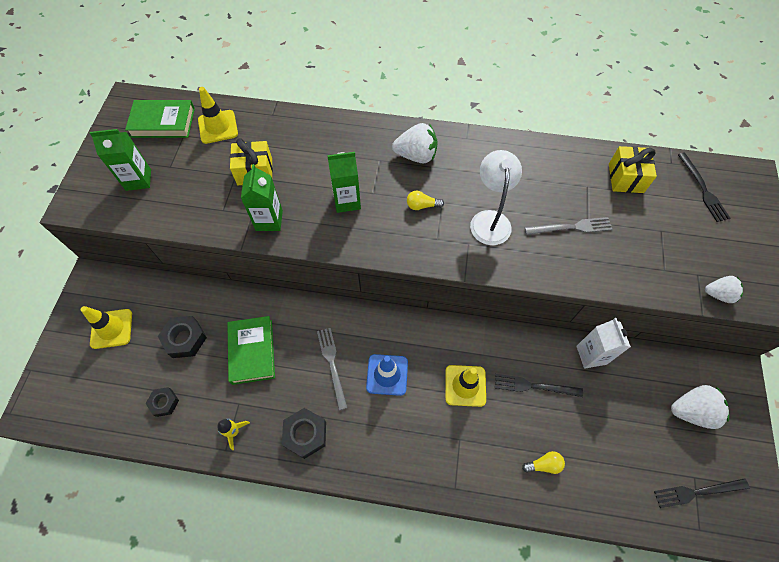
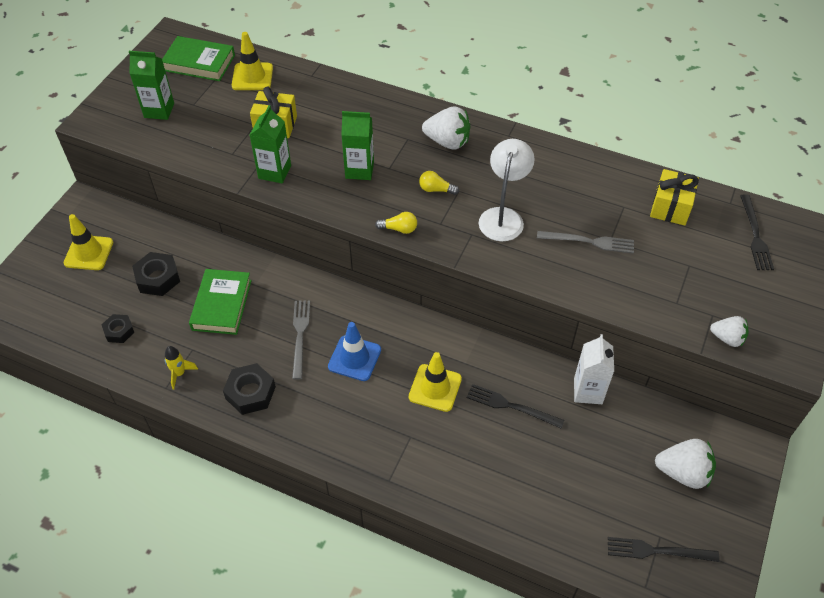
camera: 15 degrees right, 10 degrees down
yellow light bulb [522,451,565,474] -> yellow light bulb moved to [375,212,417,234]

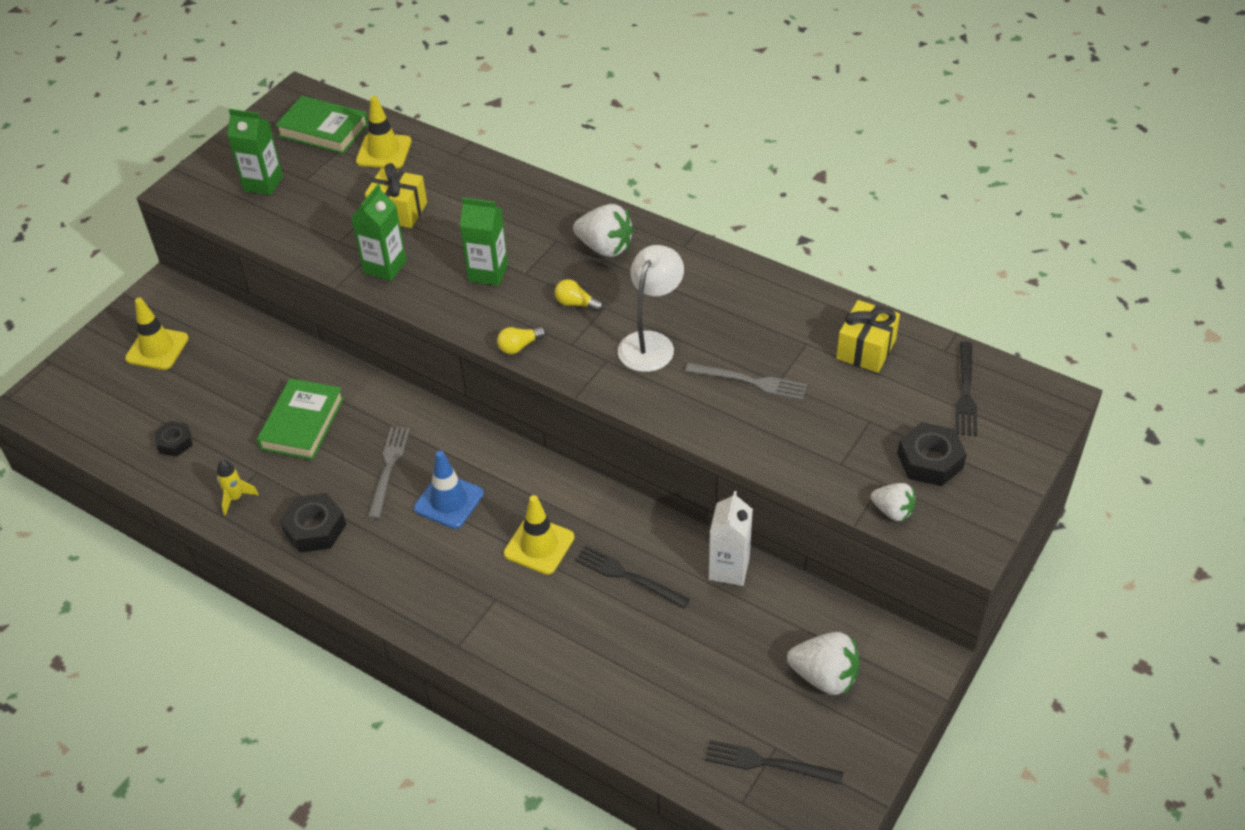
camera: 10 degrees right, 5 degrees down
black nut [132,252,180,296] -> black nut moved to [897,422,967,486]
yellow light bulb [375,212,417,234] -> yellow light bulb turned 135 degrees clockwise [497,327,546,354]

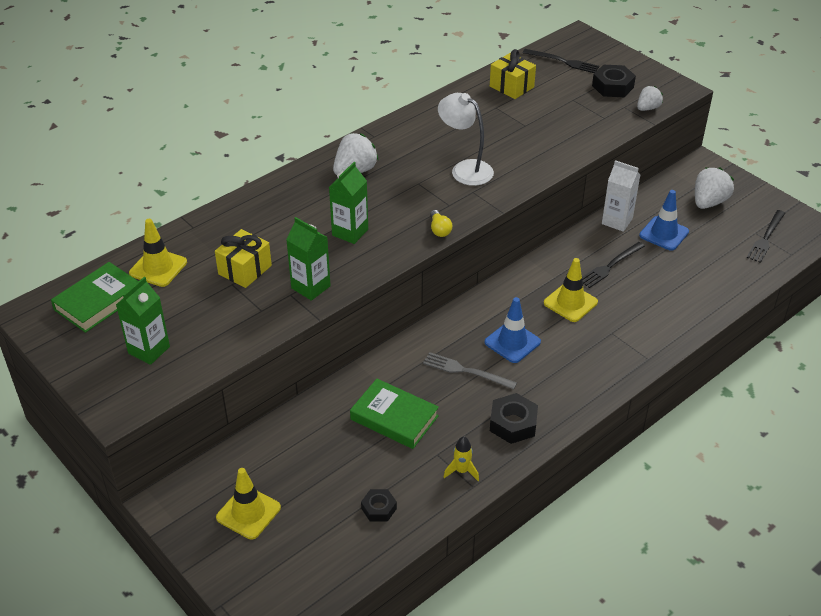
camera: 75 degrees left, 5 degrees down
yellow light bulb [555,279,603,312] -> none
grey fork [685,363,807,400] -> none
none -> blue traffic cone [639,190,689,251]

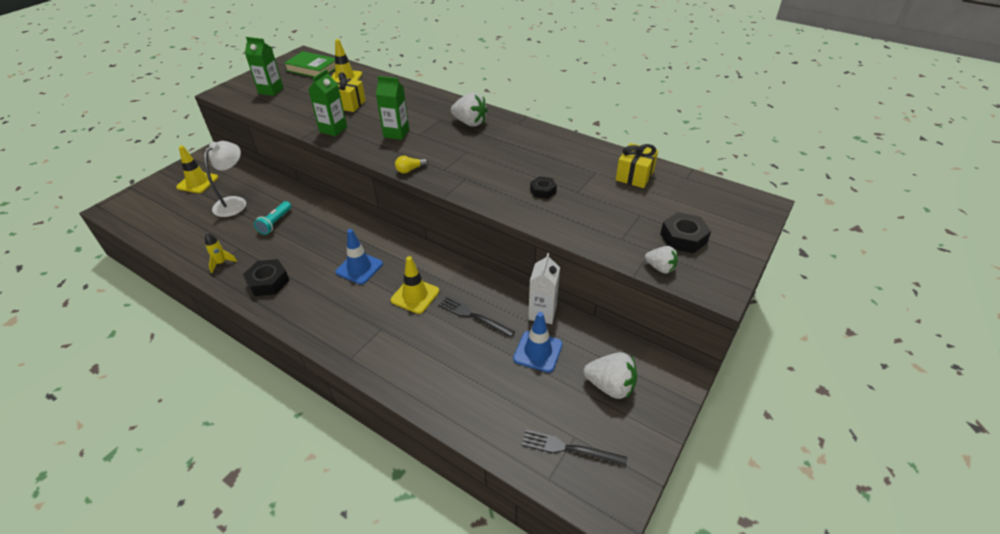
camera: 75 degrees right, 0 degrees up
green book [350,379,439,449] -> turquoise flashlight [254,201,291,235]
black nut [361,489,397,522] -> black nut moved to [530,176,557,199]
grey fork [423,352,517,389] -> none
white lamp [438,93,494,186] -> white lamp moved to [204,141,246,217]
black fork [523,49,599,73] -> none

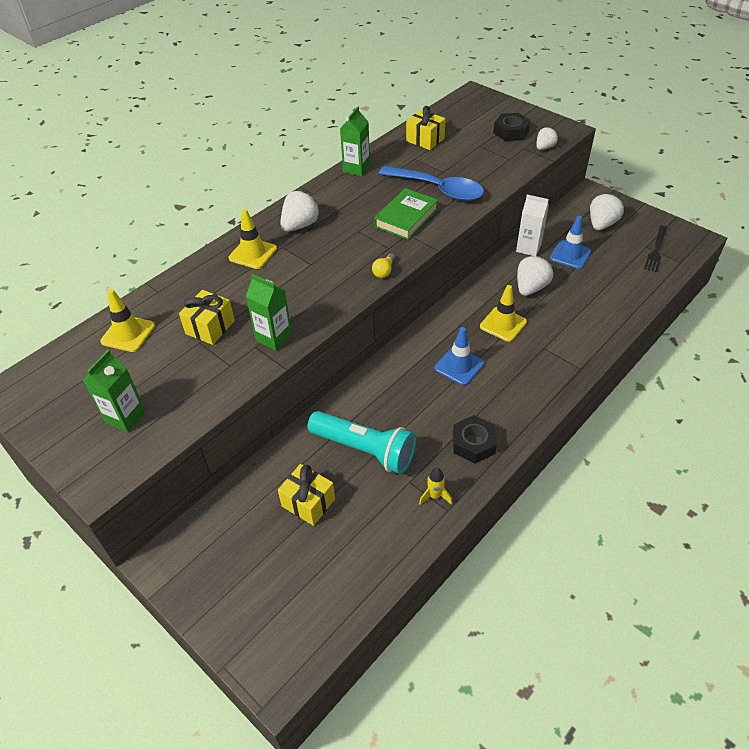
camera: 80 degrees left, 5 degrees up
yellow traffic cone [176,146,218,193] -> yellow traffic cone moved to [229,209,277,269]
white lamp [204,141,246,217] -> yellow gift [278,464,335,526]
turquoise flashlight [254,201,291,235] -> turquoise flashlight [308,411,416,474], size x1.91
green book [284,51,335,77] -> green book moved to [374,188,438,240]
green carton [376,76,409,140] -> green carton moved to [340,106,370,176]
yellow light bulb [395,156,428,173] -> yellow light bulb turned 45 degrees clockwise [372,254,395,278]
black fork [438,296,515,338] -> white strawberry [517,256,553,296]
black nut [530,176,557,199] -> blue spoon [379,166,484,201]

